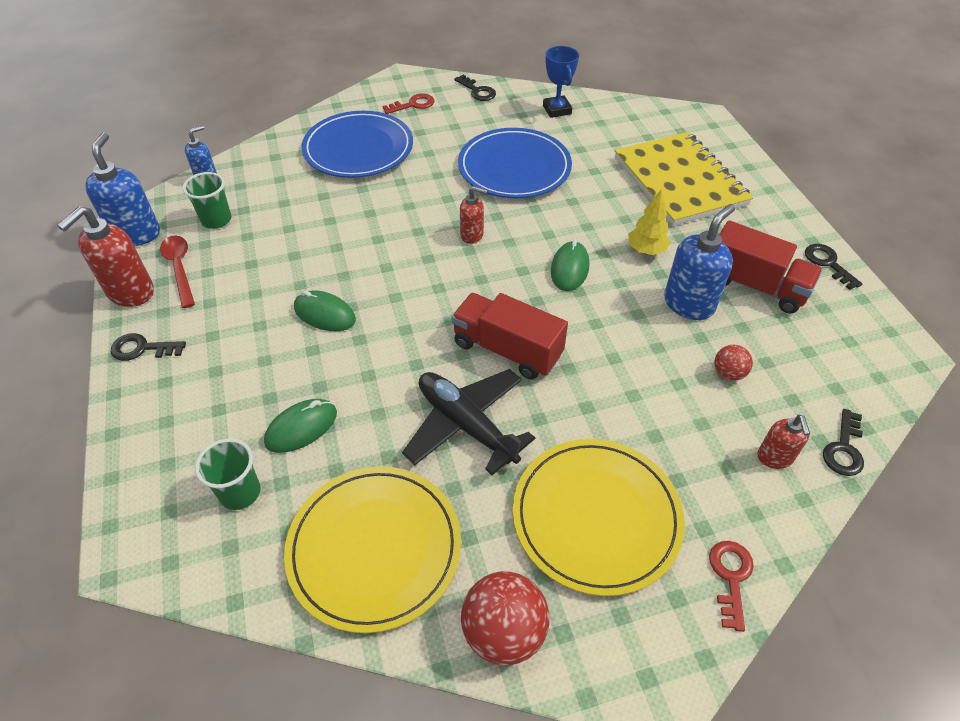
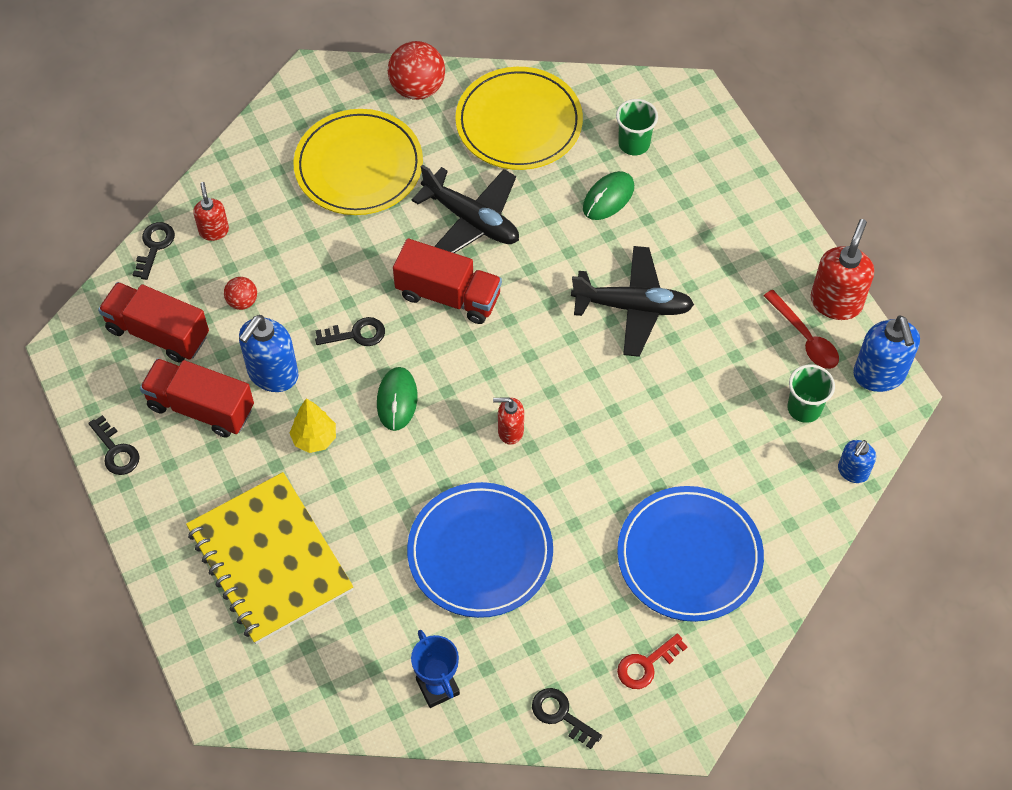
camera: 170 degrees right, 10 degrees up
black key [111,333,186,361] -> black key moved to [315,317,385,346]
green mouse [294,290,356,331] -> black plane [571,246,694,357]
red key [709,541,754,632] -> none
none -> red truck [98,282,209,363]

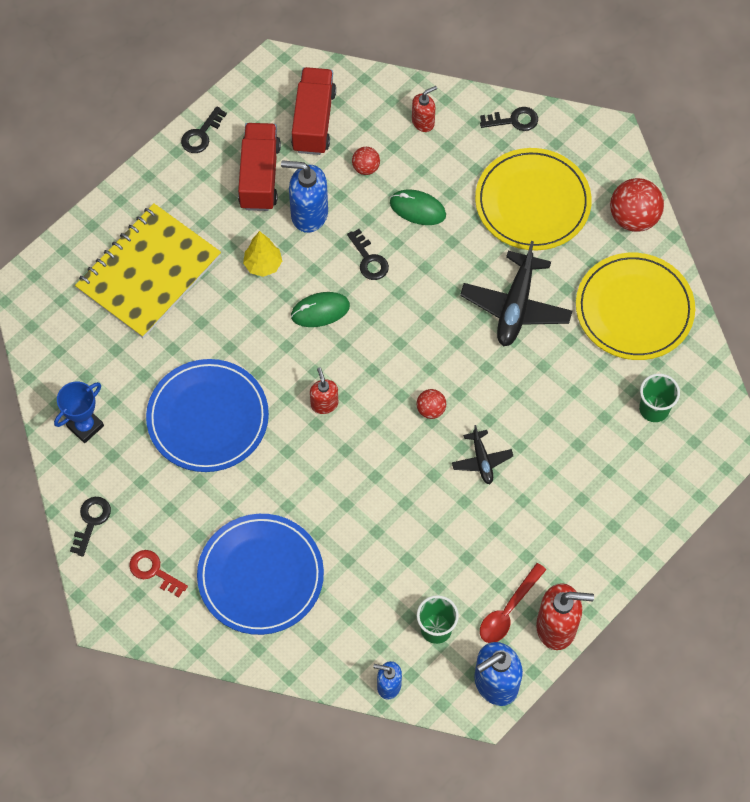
camera: 70 degrees right, 5 degrees up
black key [133,222,175,280] -> black key moved to [480,107,538,131]
red truck [393,239,502,324] -> none
black plane [571,246,694,357] -> black plane [452,425,513,484], size x0.53
green mouse [583,171,634,220] -> green mouse moved to [390,189,446,225]
none -> red ball [416,389,446,419]

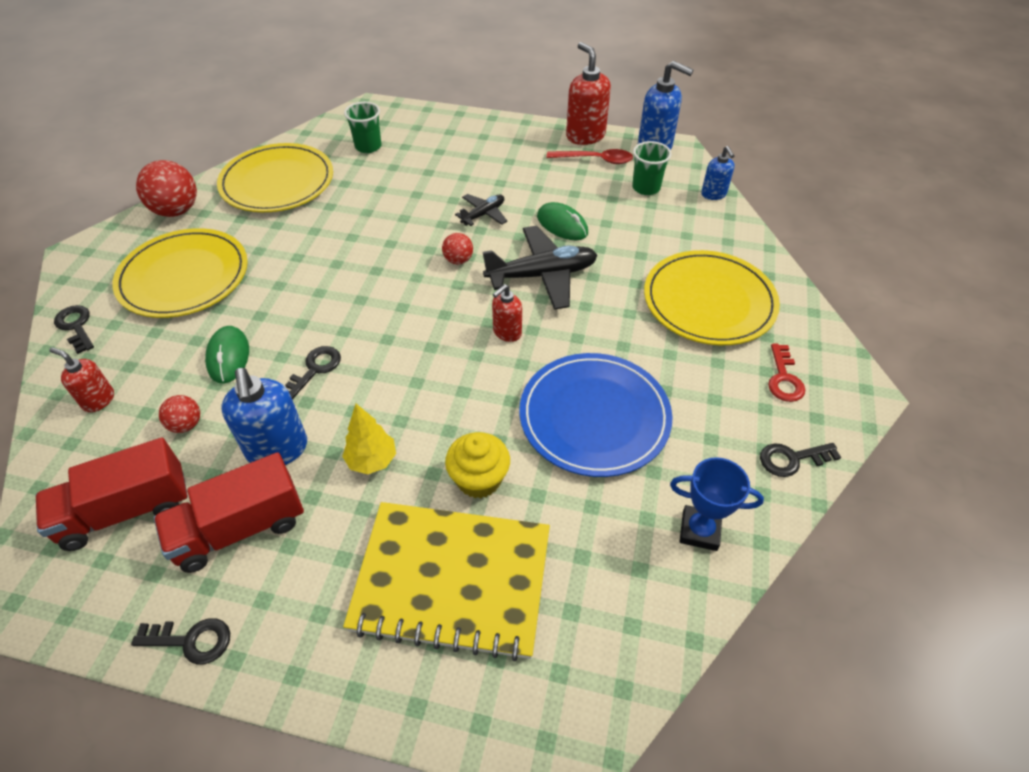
camera: 120 degrees left, 15 degrees down
blue plate [197,514,324,635] -> yellow plate [644,250,780,345]
green mouse [291,292,350,327] -> green mouse moved to [537,202,588,240]
black plane [460,241,572,346] -> black plane moved to [483,226,597,310]
none -> yellow cupcake [445,432,510,499]

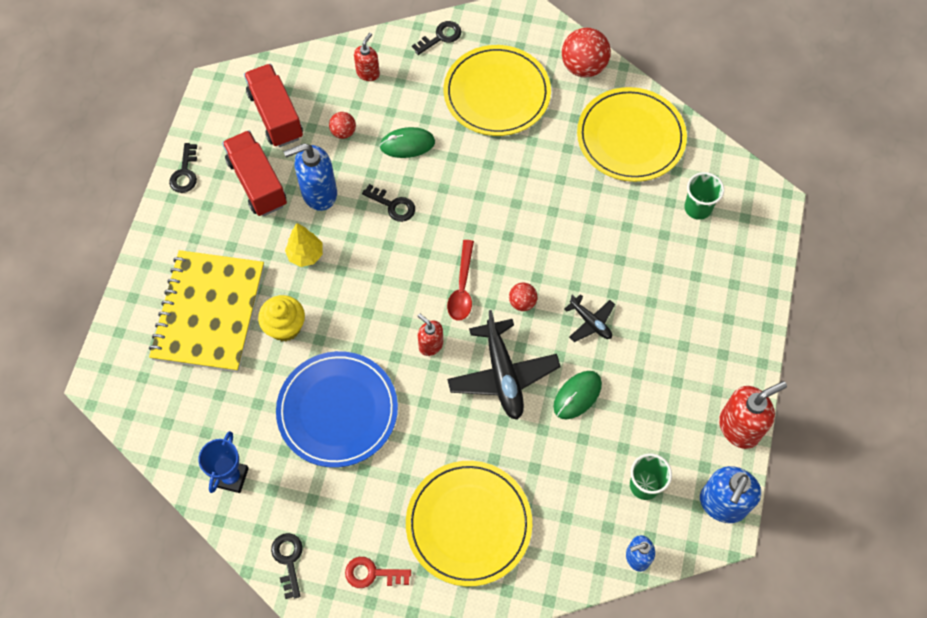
camera: 90 degrees right, 15 degrees up
red spoon [547,149,633,164] -> red spoon moved to [447,240,474,321]

